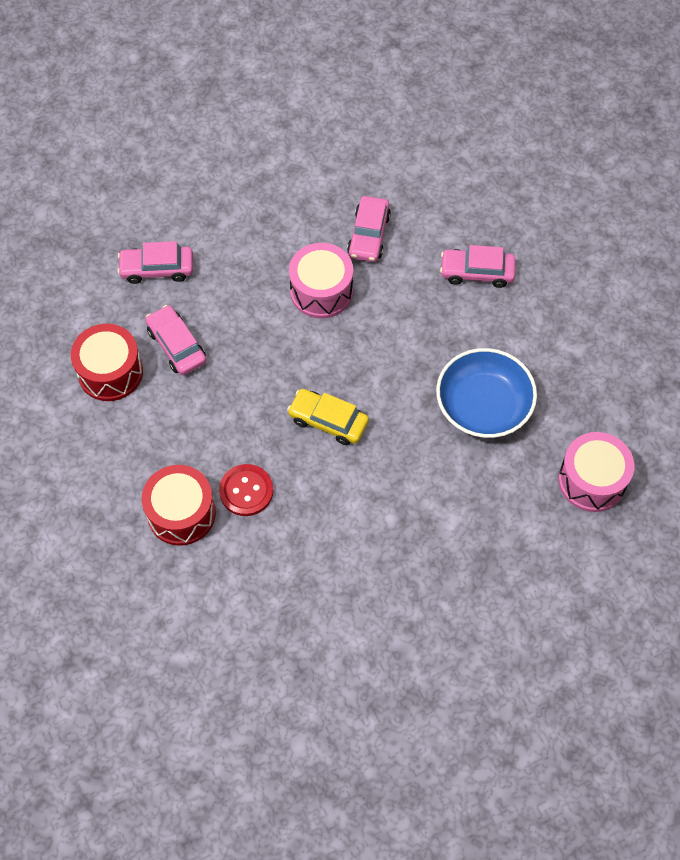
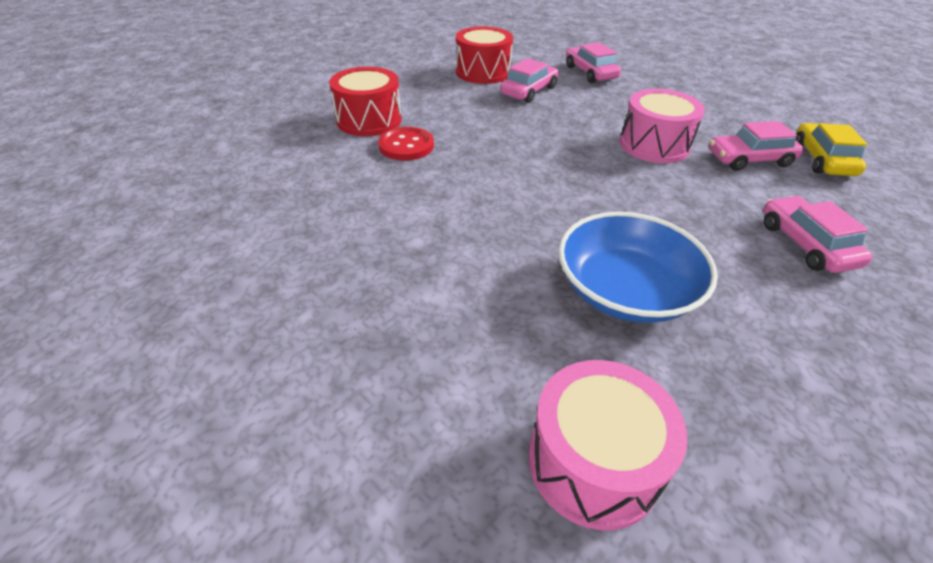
camera: 70 degrees right, 20 degrees down
yellow car [287,389,369,445] -> yellow car moved to [795,123,867,176]

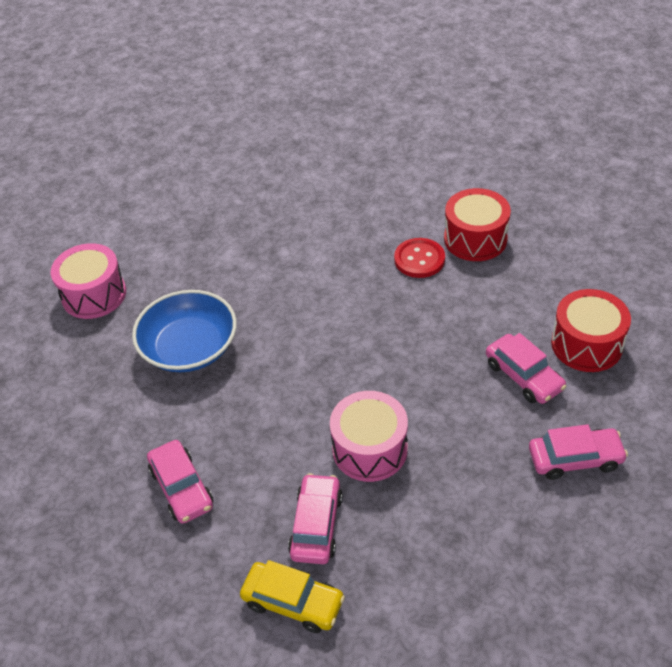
camera: 110 degrees right, 5 degrees up
pink car [763,196,873,273] -> pink car turned 60 degrees clockwise [147,440,213,524]

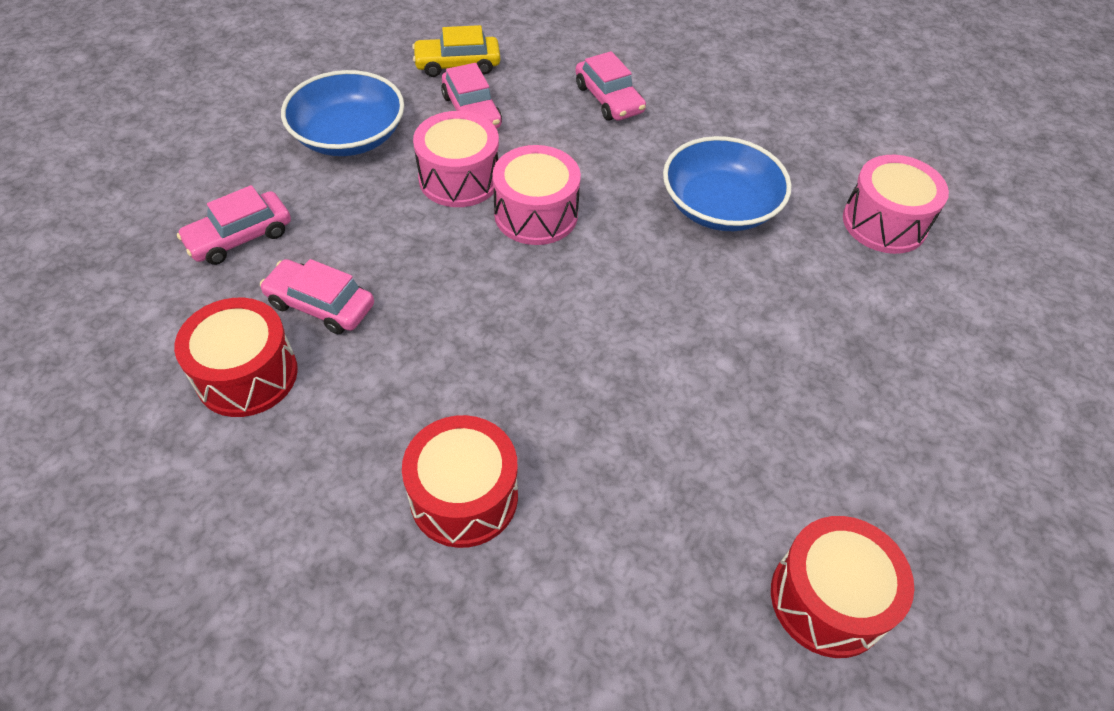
camera: 145 degrees right, 5 degrees up
pink car [147,440,213,524] -> pink car turned 150 degrees counterclockwise [576,51,646,121]
red button [394,238,445,278] -> none
none -> blue bowl [281,70,404,156]
none -> pink drum [493,145,581,245]
none -> red drum [771,516,914,658]

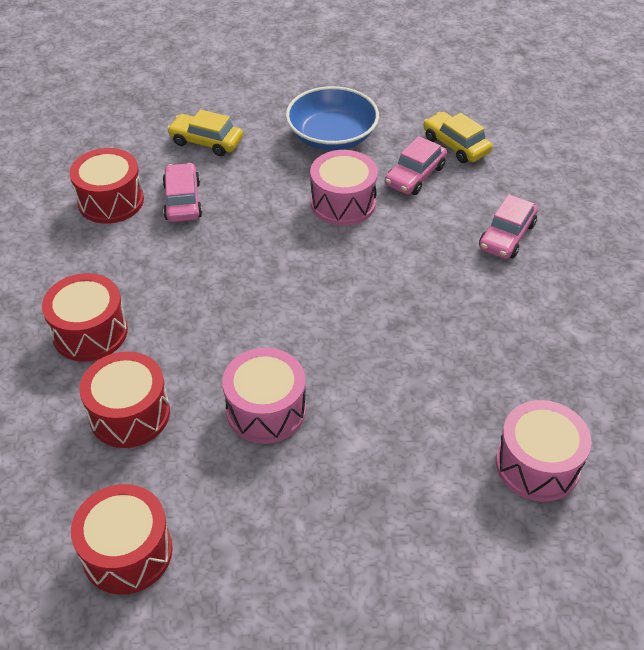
camera: 60 degrees right, 5 degrees down
pink car [177,185,291,265] -> yellow car [167,109,243,156]
pink drum [493,145,581,245] -> pink drum moved to [222,348,306,444]
blue bowl [663,136,792,231] -> none
none -> red drum [79,351,170,448]

